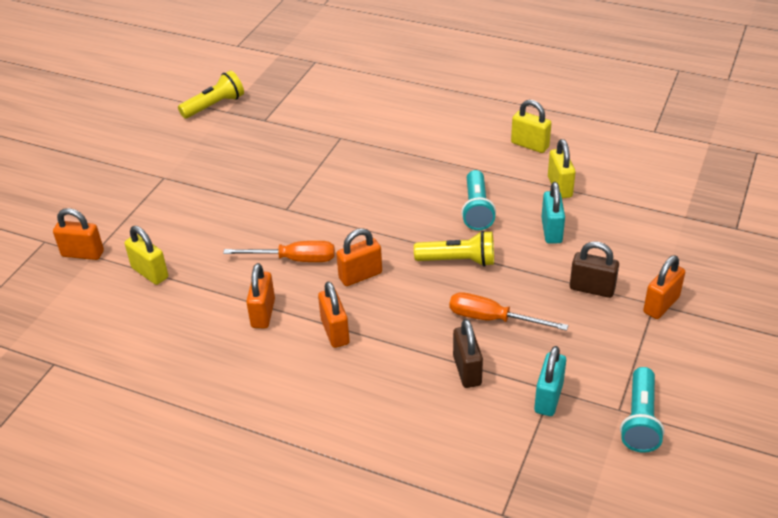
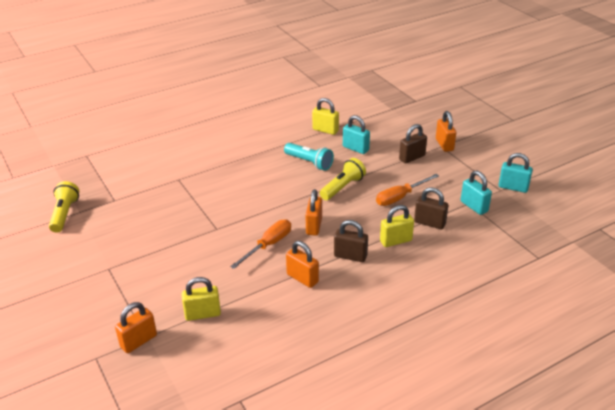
camera: 55 degrees left, 5 degrees down
orange padlock [318,281,350,348] -> brown padlock [334,220,368,262]
yellow padlock [511,100,551,153] -> yellow padlock moved to [380,205,414,247]
turquoise flashlight [620,367,665,453] -> turquoise padlock [499,153,533,193]

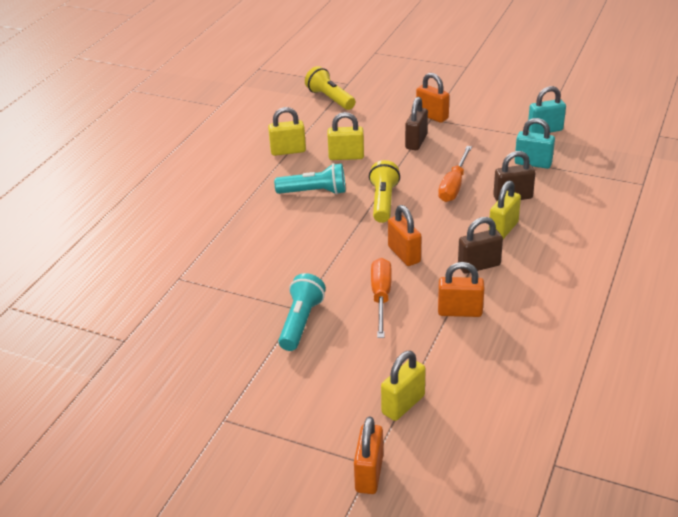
camera: 35 degrees left, 0 degrees up
yellow flashlight [49,181,79,233] -> yellow flashlight moved to [305,66,355,110]
turquoise padlock [343,115,370,154] -> yellow padlock [327,112,364,160]
none -> turquoise flashlight [278,273,326,351]

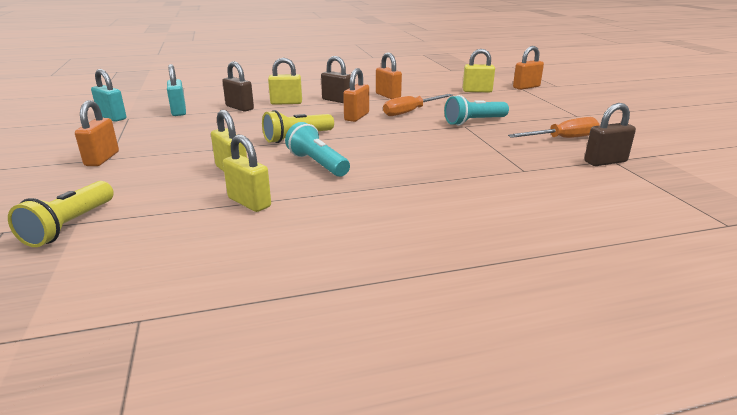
camera: 130 degrees left, 10 degrees down
brown padlock [405,97,428,150] -> brown padlock moved to [584,103,636,166]
orange screwdriver [438,146,472,202] -> orange screwdriver moved to [508,117,600,138]

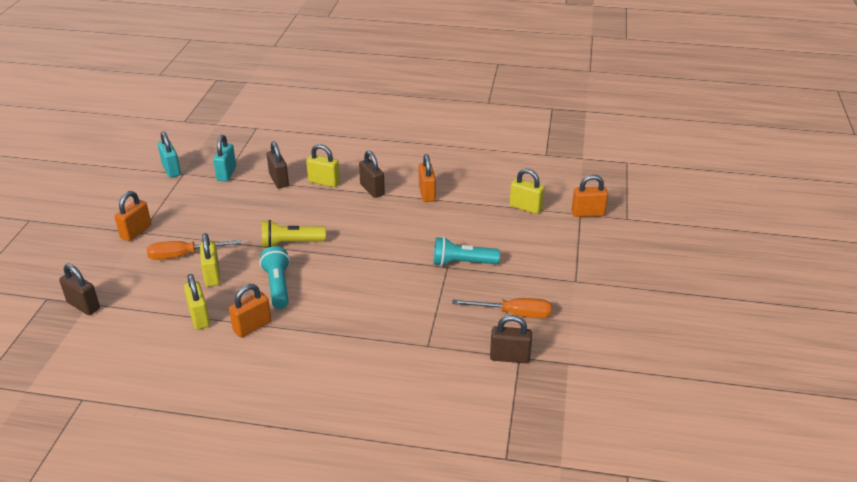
camera: 25 degrees right, 10 degrees up
yellow flashlight [8,181,114,247] -> brown padlock [59,264,100,315]
orange padlock [343,68,369,122] -> orange padlock moved to [229,284,272,337]
orange screwdriver [383,94,453,116] -> orange screwdriver moved to [147,240,241,260]

